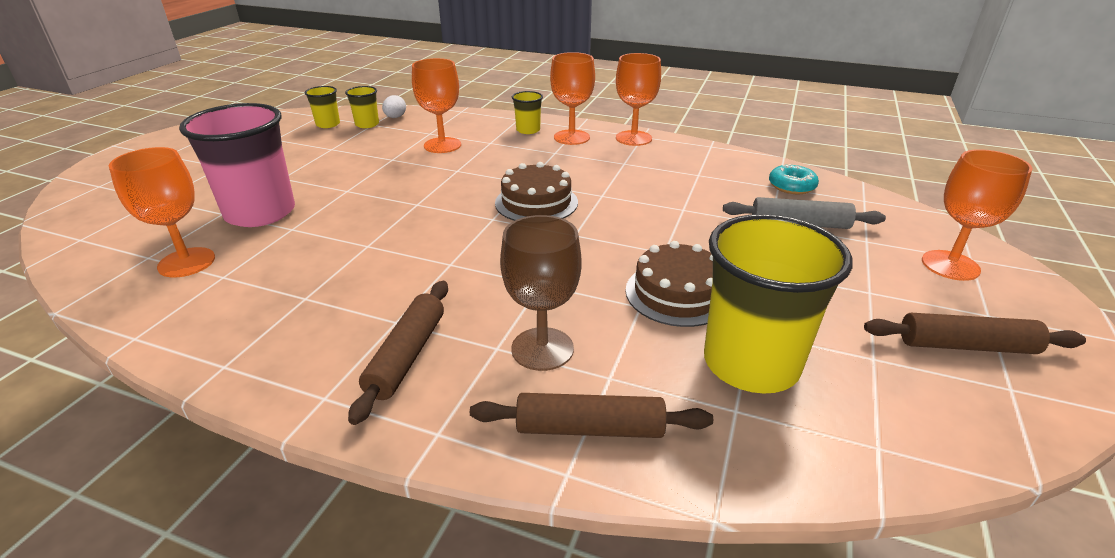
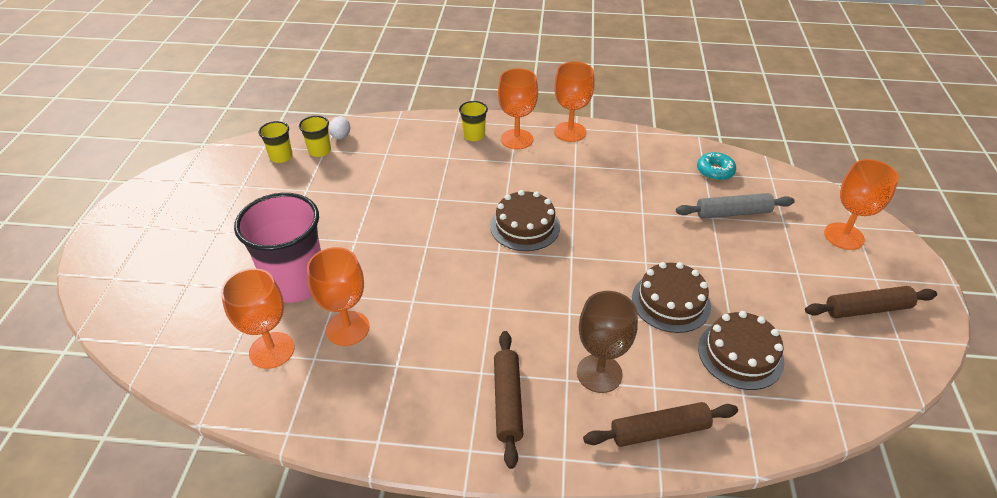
camera: 15 degrees left, 10 degrees up
orange goblet [412,58,461,153] -> orange goblet moved to [307,247,370,346]
yellow cup [704,214,853,393] -> brown cake [698,311,785,390]

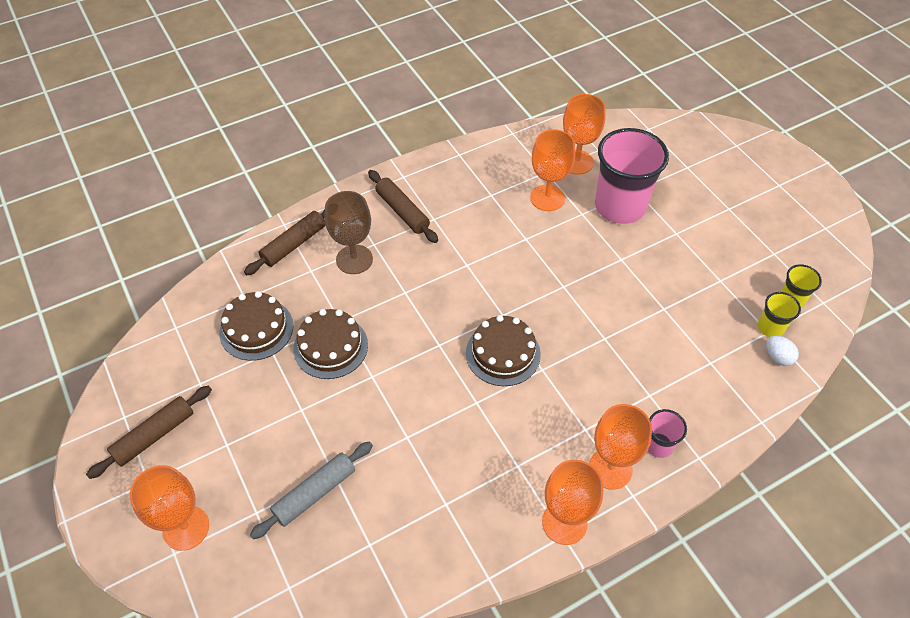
camera: 145 degrees right, 10 degrees up
yellow cup [459,101,488,141] -> pink cup [648,409,687,458]
turquoise donut [697,152,736,181] -> none

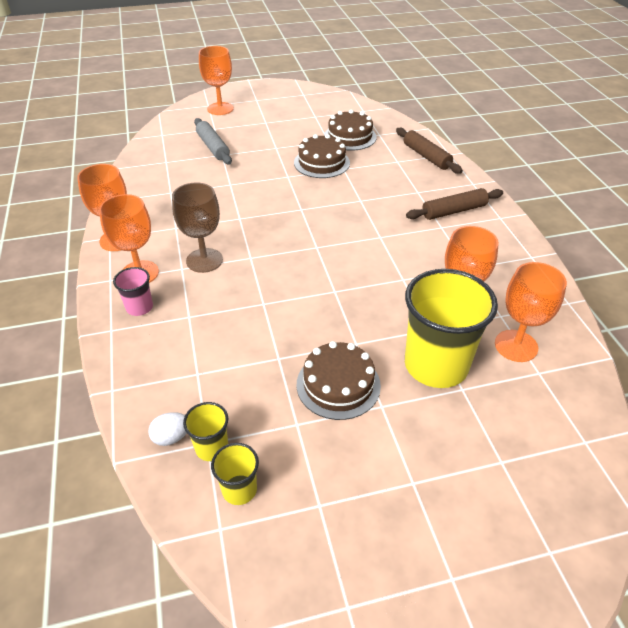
camera: 105 degrees right, 10 degrees down
brown rolling pin [86,386,212,479] -> none
brown goblet [325,191,373,274] -> brown goblet moved to [172,182,223,273]
brown cake [466,315,541,386] -> brown cake moved to [297,341,381,420]
pink cup [595,128,669,224] -> yellow cup [405,269,498,388]

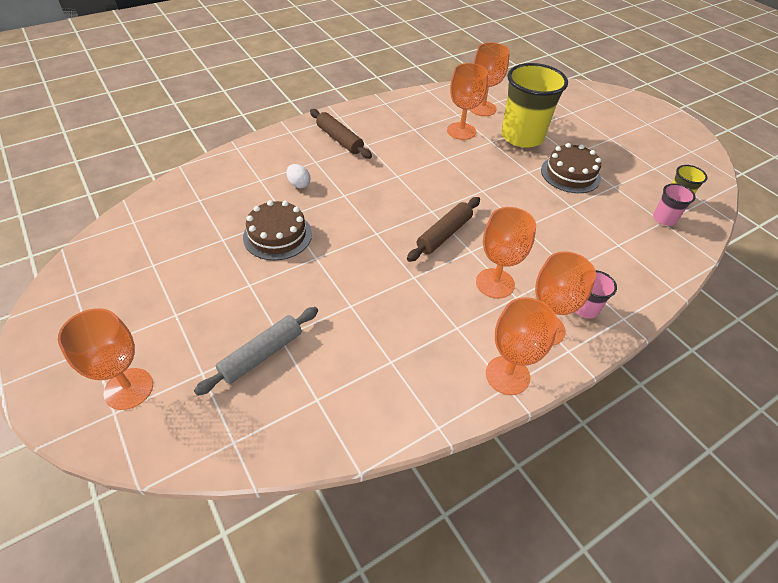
camera: 110 degrees left, 5 degrees up
white egg [148,412,187,446] -> white egg moved to [286,164,311,188]
brown goblet [172,182,223,273] -> orange goblet [476,207,536,298]
yellow cup [183,402,228,461] -> pink cup [653,183,696,226]
brown cake [324,110,377,151] -> none
brown rolling pin [396,128,463,174] -> brown rolling pin moved to [407,197,480,262]

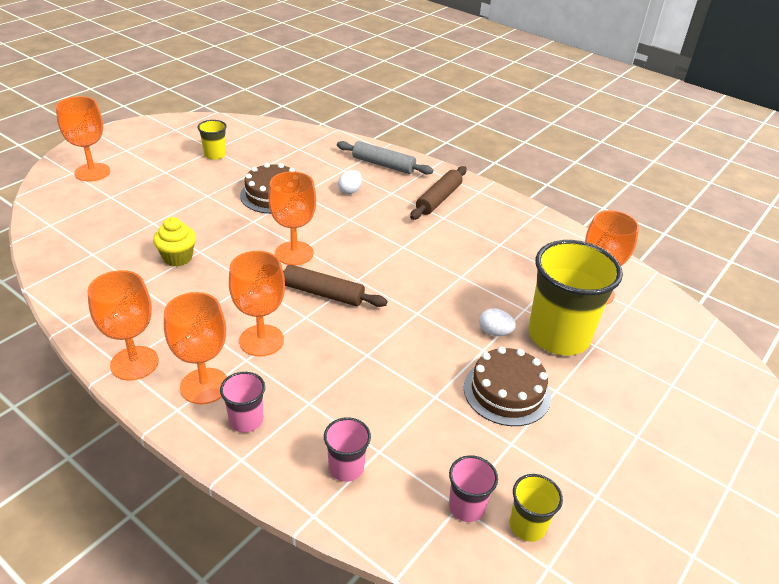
camera: 70 degrees right, 10 degrees down
grey rolling pin [194,307,318,396] -> grey rolling pin moved to [337,141,433,175]
orange goblet [447,63,488,140] -> orange goblet moved to [268,171,316,265]
none -> yellow cupcake [153,217,196,267]
none -> yellow cup [197,120,227,160]
none -> pink cup [324,417,371,482]
none -> white egg [479,308,516,336]

